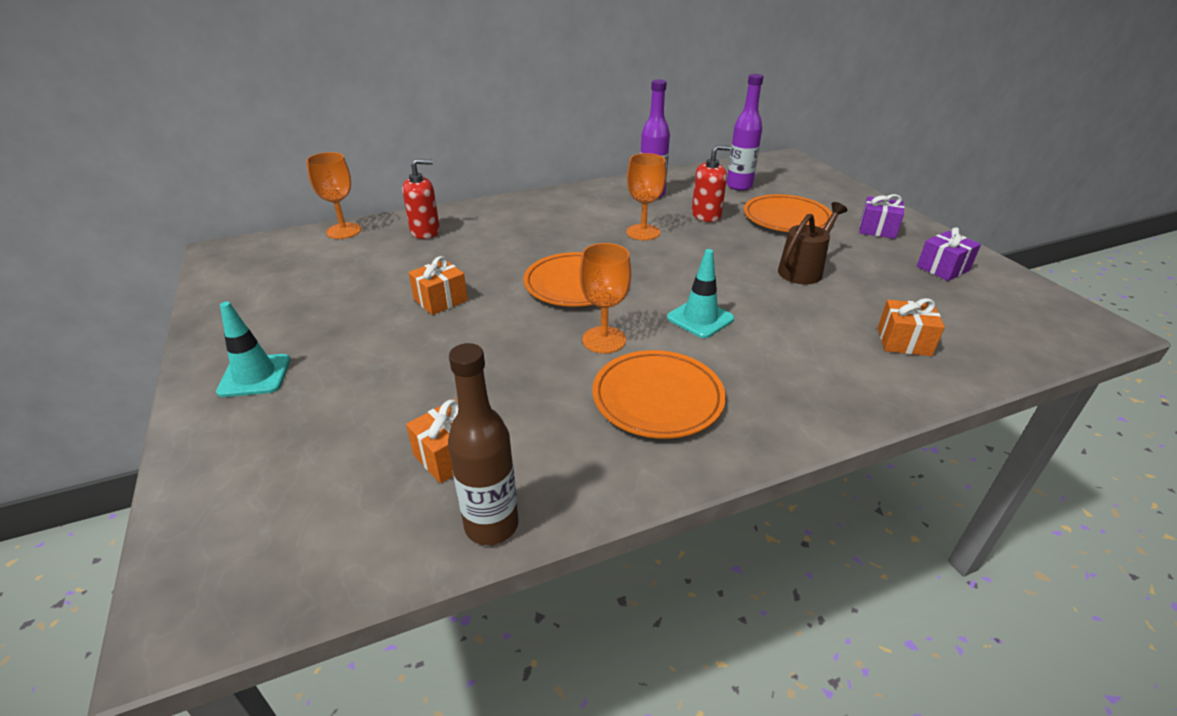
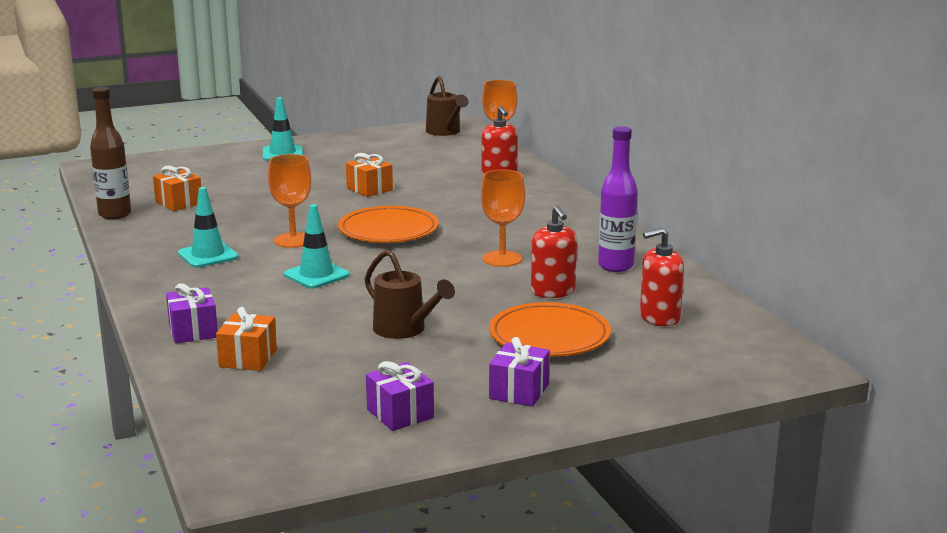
camera: 90 degrees right, 15 degrees down
orange plate [592,350,726,439] -> turquoise traffic cone [178,187,239,268]
purple bottle [727,74,763,191] -> red soap dispenser [640,228,684,326]
none -> purple gift [166,283,218,344]
none -> brown watering can [426,76,468,136]

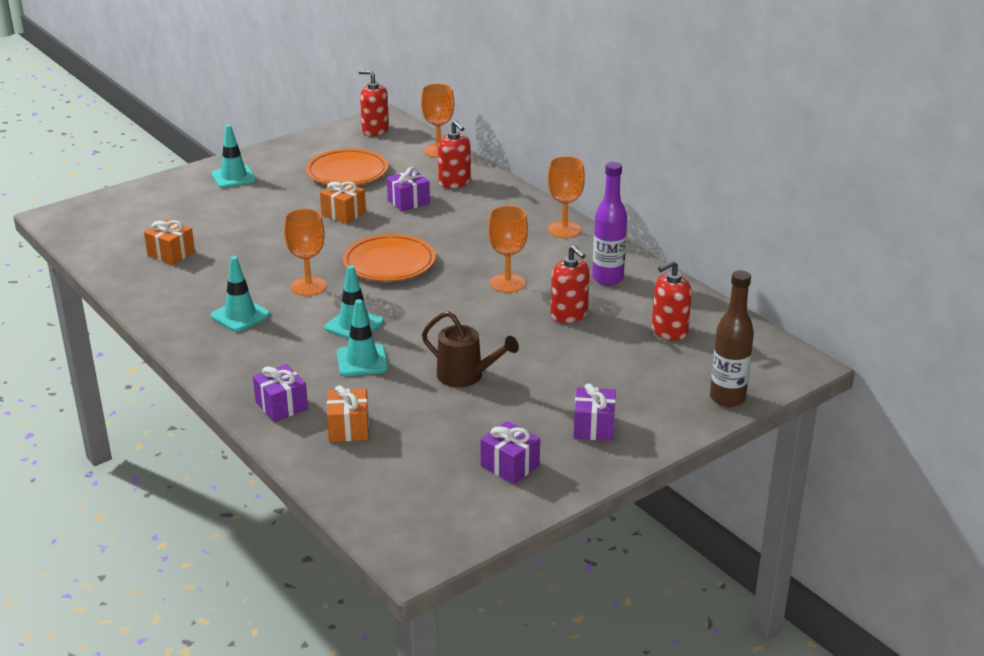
camera: 15 degrees left, 10 degrees up
brown bottle [90,87,131,219] -> brown bottle moved to [710,270,754,407]
brown watering can [426,76,468,136] -> red soap dispenser [359,70,389,136]
orange plate [489,302,611,356] -> orange plate moved to [306,149,388,185]
none -> turquoise traffic cone [337,299,388,376]
none -> purple gift [387,167,430,212]
none -> orange goblet [548,156,585,238]

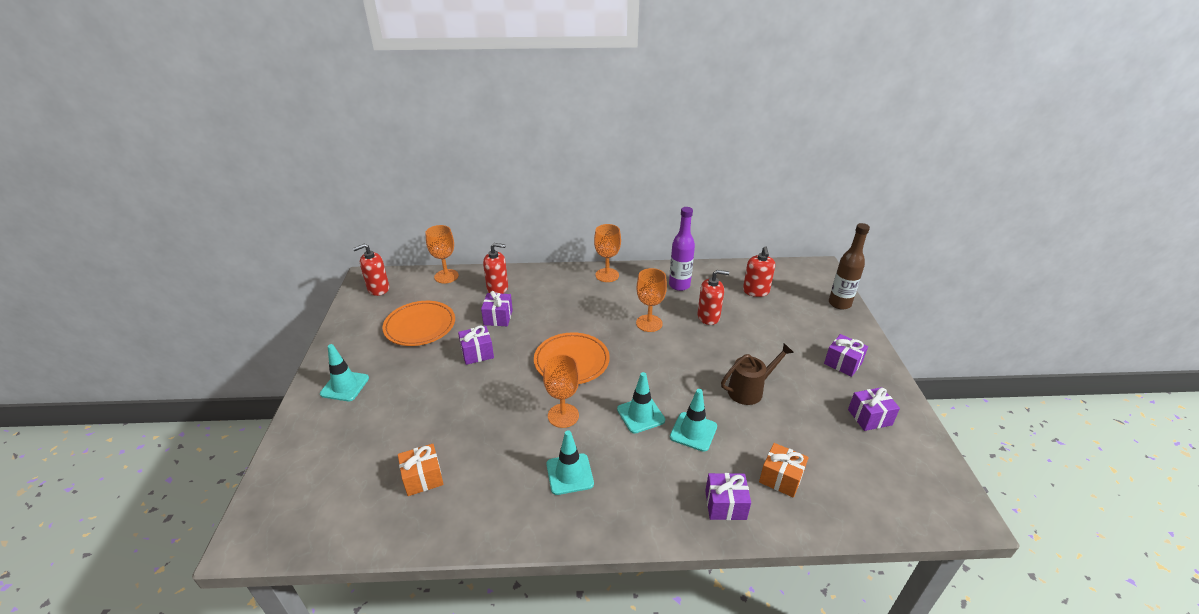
camera: 55 degrees left, 5 degrees up
orange gift [320,181,366,224] -> purple gift [458,325,494,365]

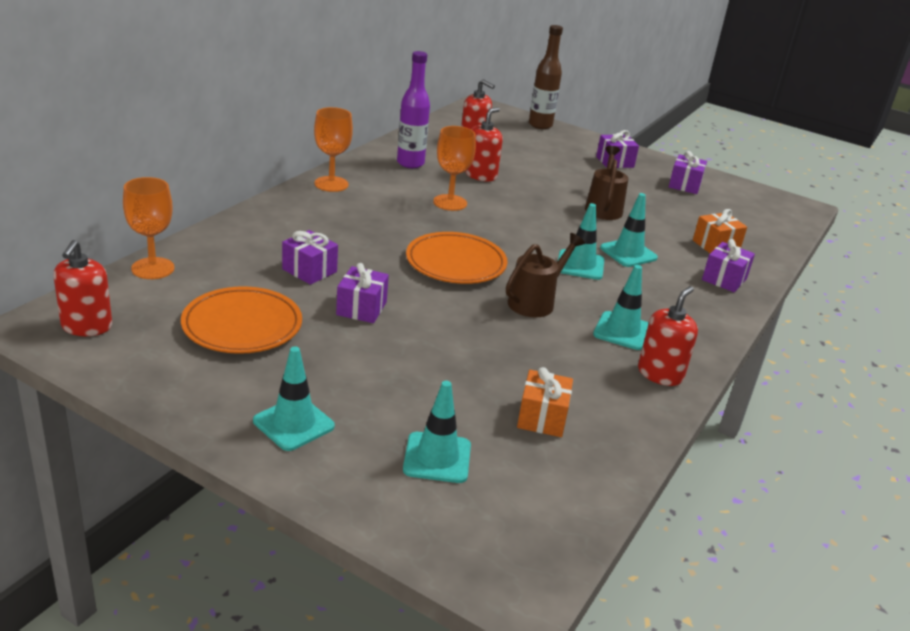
camera: 60 degrees left, 5 degrees down
red soap dispenser [483,243,508,294] -> red soap dispenser moved to [638,286,698,386]
orange goblet [543,354,580,428] -> brown watering can [506,233,585,317]
none -> turquoise traffic cone [403,381,471,483]

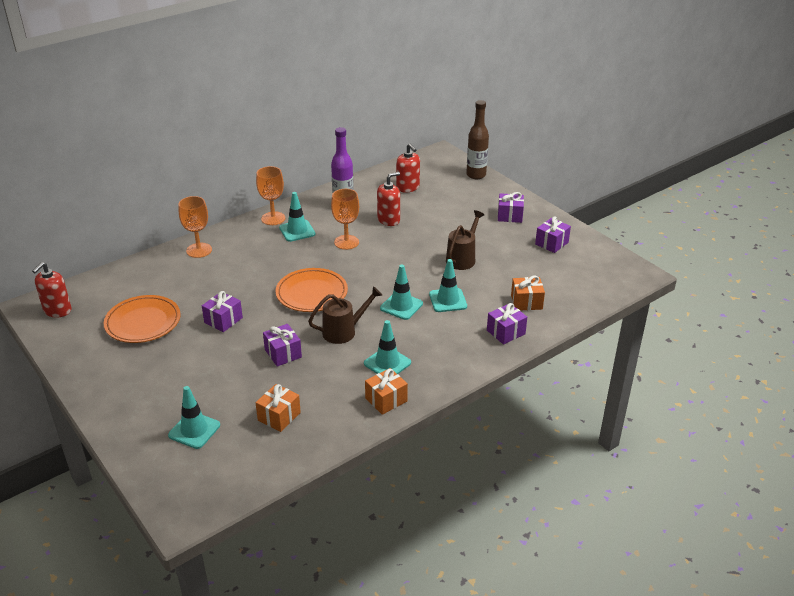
camera: 25 degrees right, 5 degrees up
orange goblet [123,177,175,279] -> orange goblet moved to [179,196,212,258]
turquoise traffic cone [253,347,335,451] -> turquoise traffic cone moved to [279,192,316,242]
purple gift [282,230,338,285] -> purple gift moved to [263,324,302,367]
red soap dispenser [638,286,698,386] -> orange gift [365,368,408,415]

